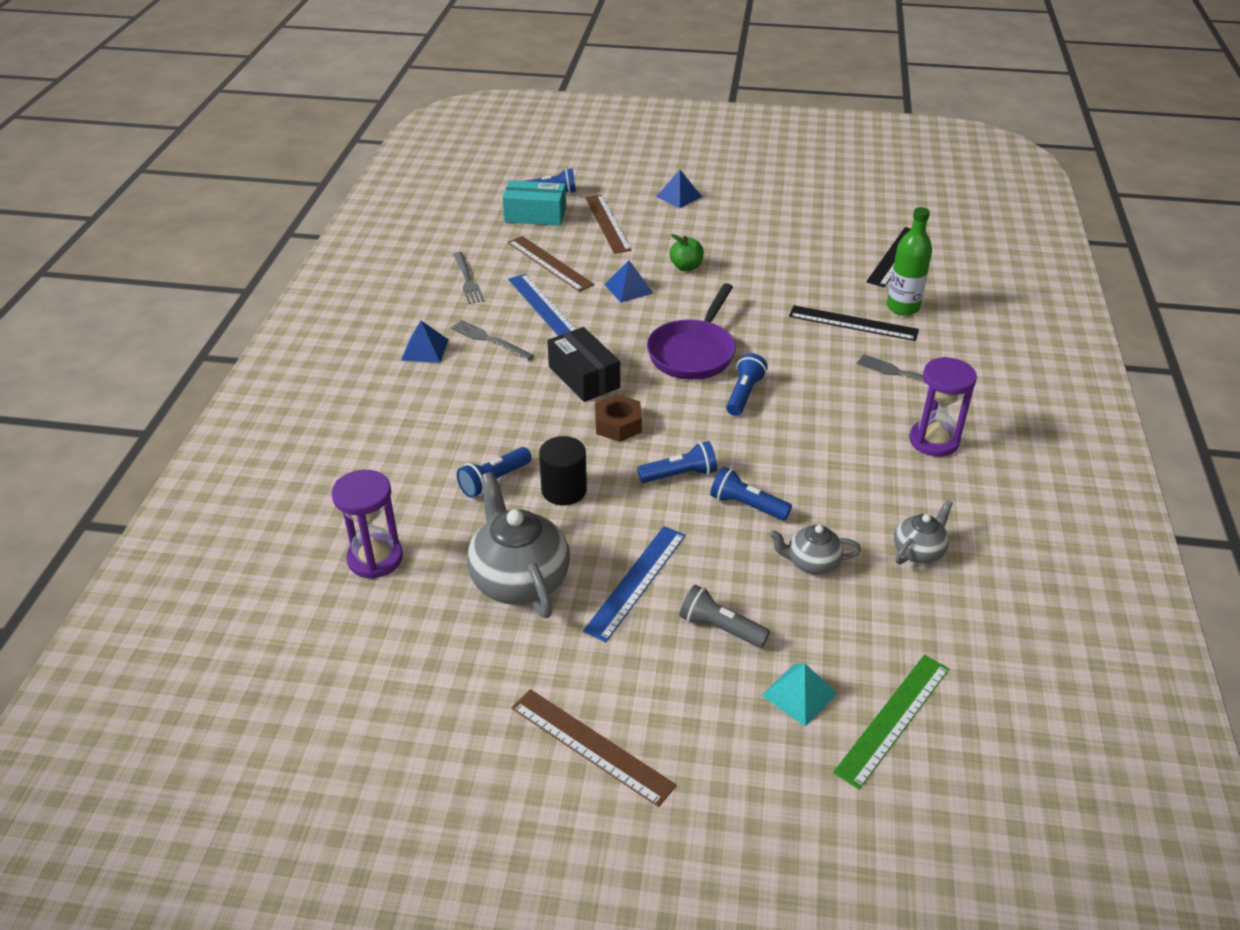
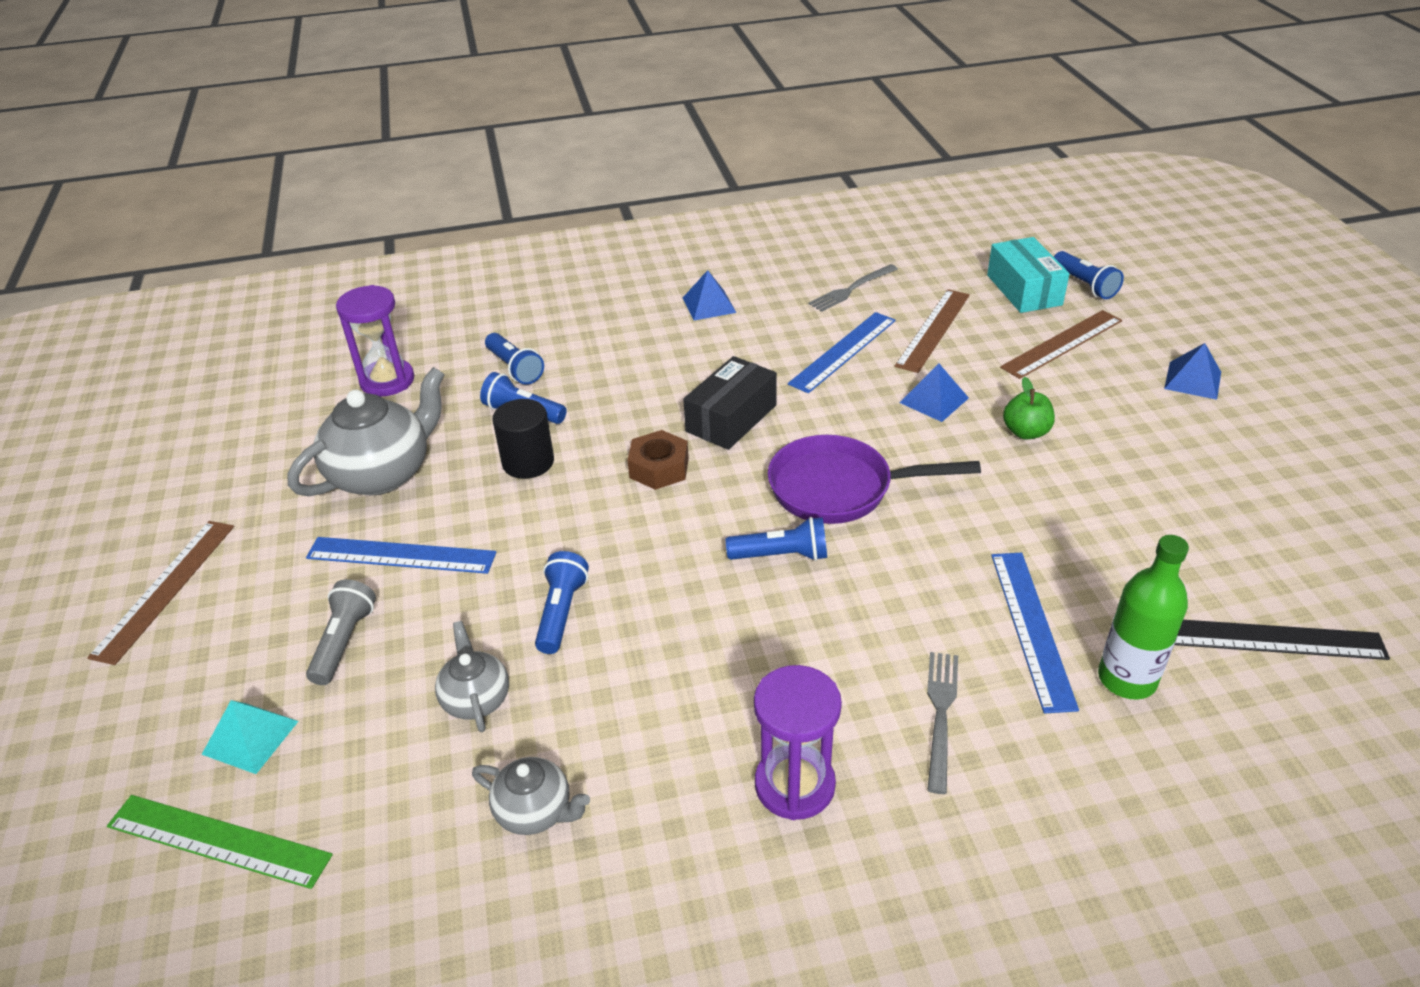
camera: 70 degrees right, 0 degrees up
grey fork [451,320,534,361] -> none
blue flashlight [637,441,717,483] -> blue flashlight moved to [485,333,544,385]
black ruler [789,305,919,341] -> blue ruler [991,552,1079,713]

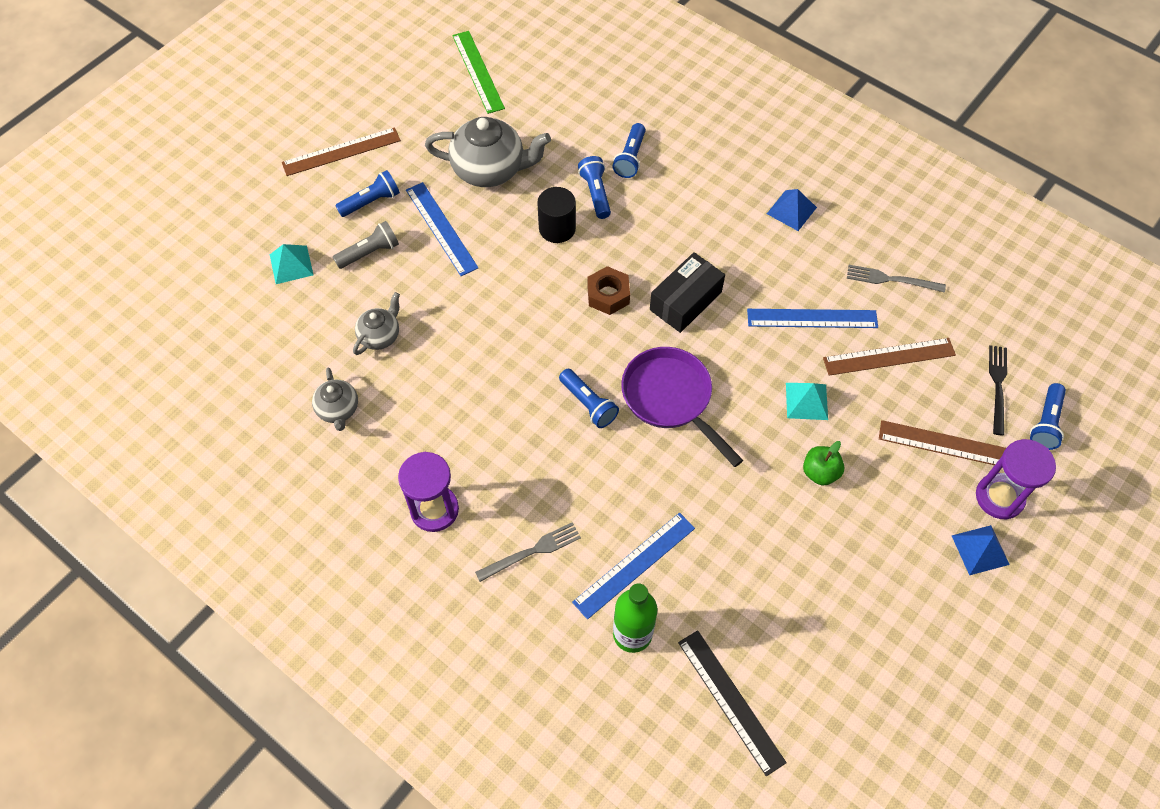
camera: 50 degrees right, 20 degrees up
green ruler [107,795,333,889] -> green ruler moved to [452,31,505,114]
purple hourglass [336,285,414,397] -> purple hourglass moved to [976,439,1056,520]
blue flashlight [535,551,589,654] -> blue flashlight moved to [335,170,400,217]
black box [683,356,777,450] -> black box turned 45 degrees counterclockwise [650,252,725,333]
blue pyramid [899,363,969,422] -> turquoise pyramid [786,383,828,420]
turquoise box [987,237,1070,313] -> black fork [989,345,1007,436]

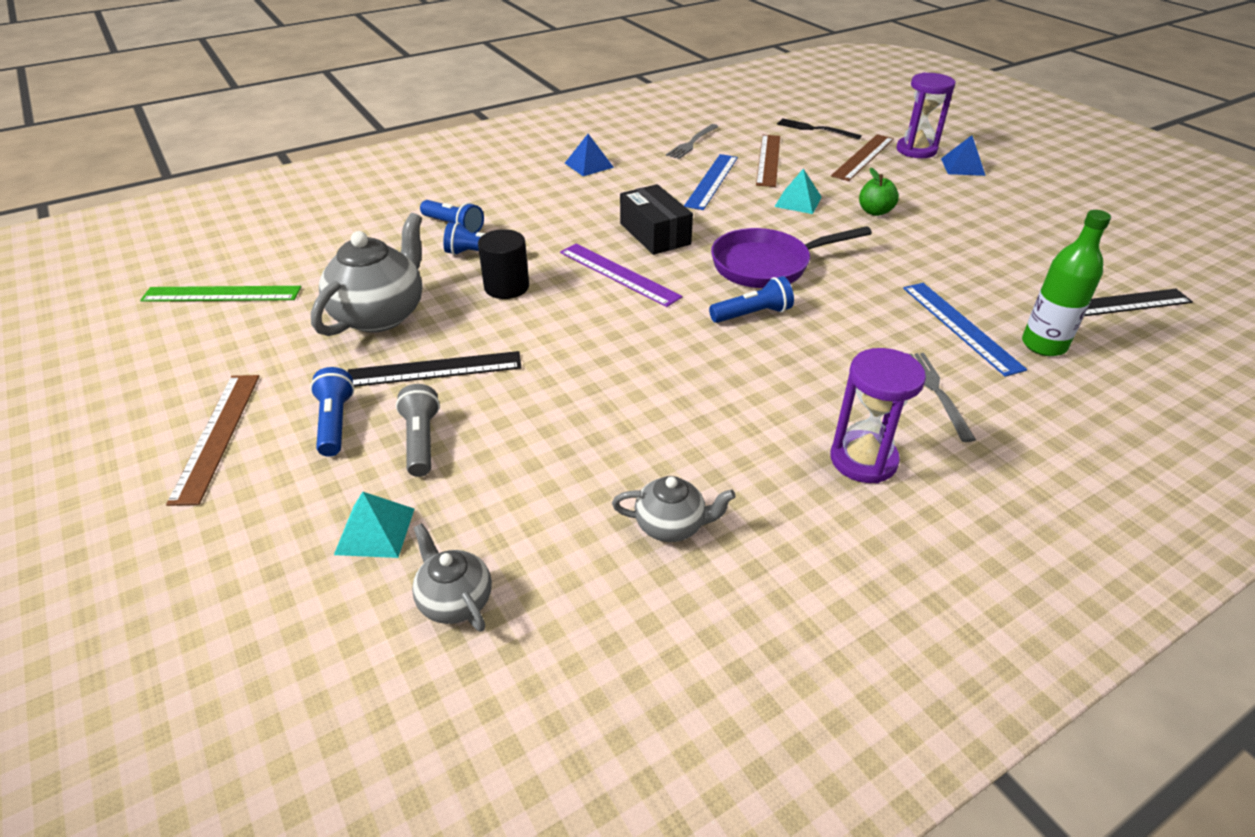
camera: 70 degrees left, 20 degrees down
grey teapot [353,292,400,355] -> grey teapot moved to [412,523,492,632]
blue ruler [406,182,479,276] -> black ruler [348,351,521,387]
brown nut [587,266,630,315] -> purple ruler [560,244,683,307]
blue flashlight [1030,383,1066,450] -> none

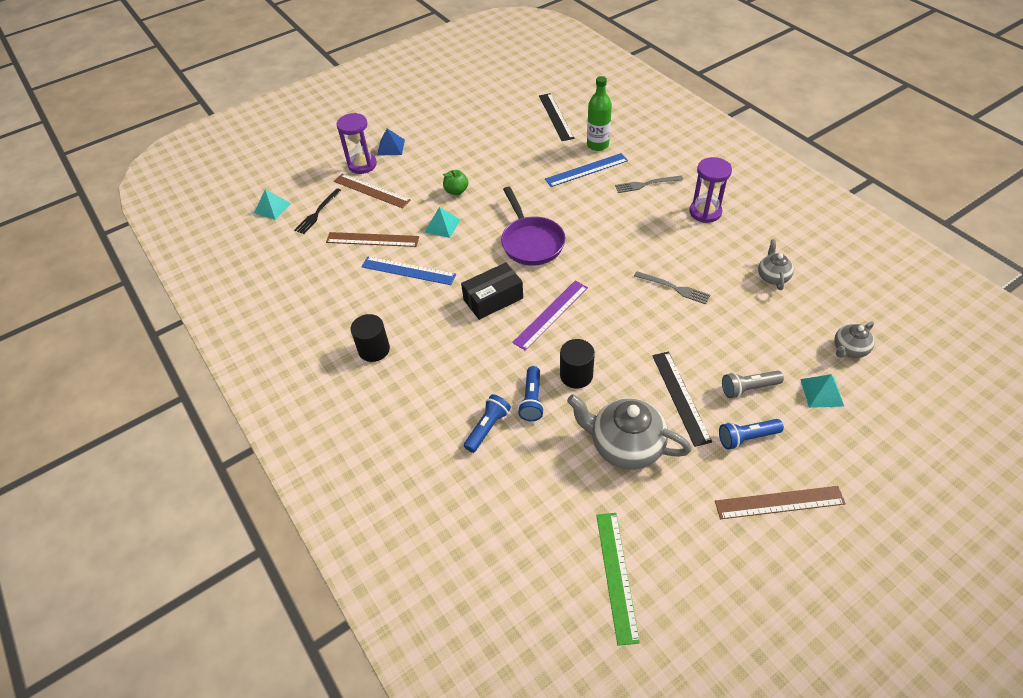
camera: 90 degrees left, 10 degrees up
blue pyramid [565,134,614,176] -> black cylinder [351,314,390,362]
grey fork [666,124,719,159] -> grey fork moved to [634,271,710,304]
blue flashlight [709,276,794,323] -> none
none -> turquoise pyramid [254,189,291,220]

